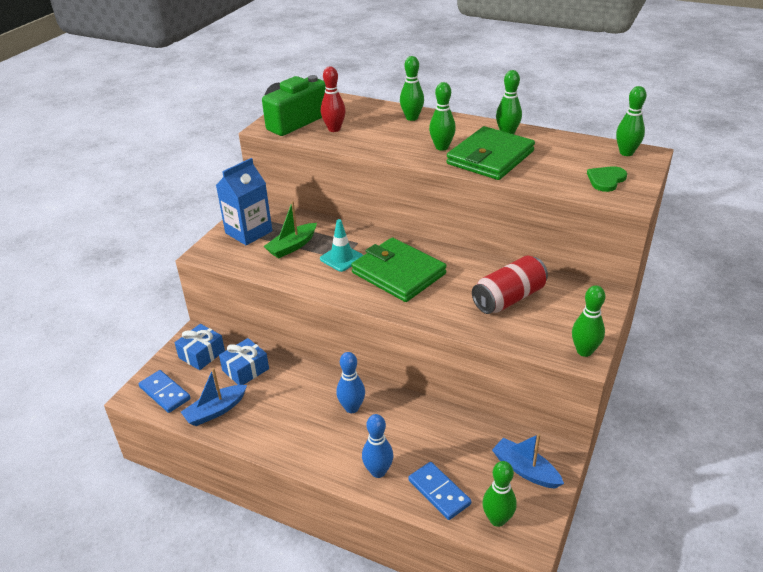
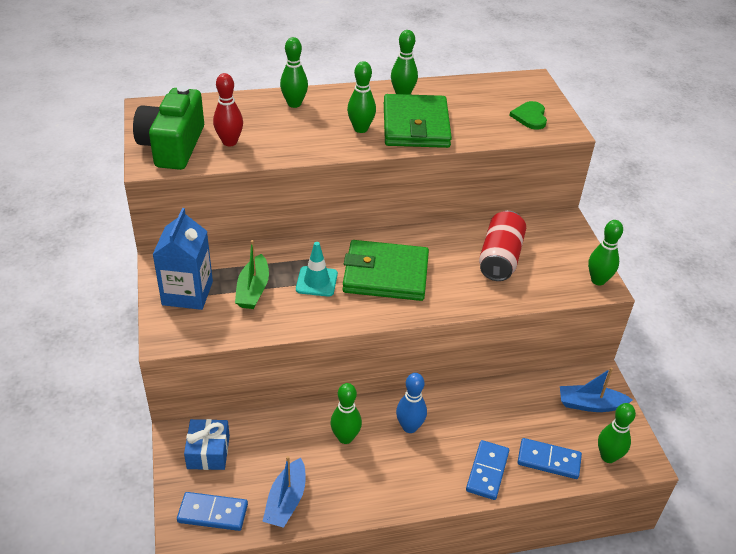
camera: 40 degrees left, 5 degrees up
blue gift [219,338,269,385] -> none
blue bowling pin [362,414,393,478] -> blue domino [466,440,509,500]
green bowling pin [616,86,647,156] -> green bowling pin moved to [330,383,362,444]

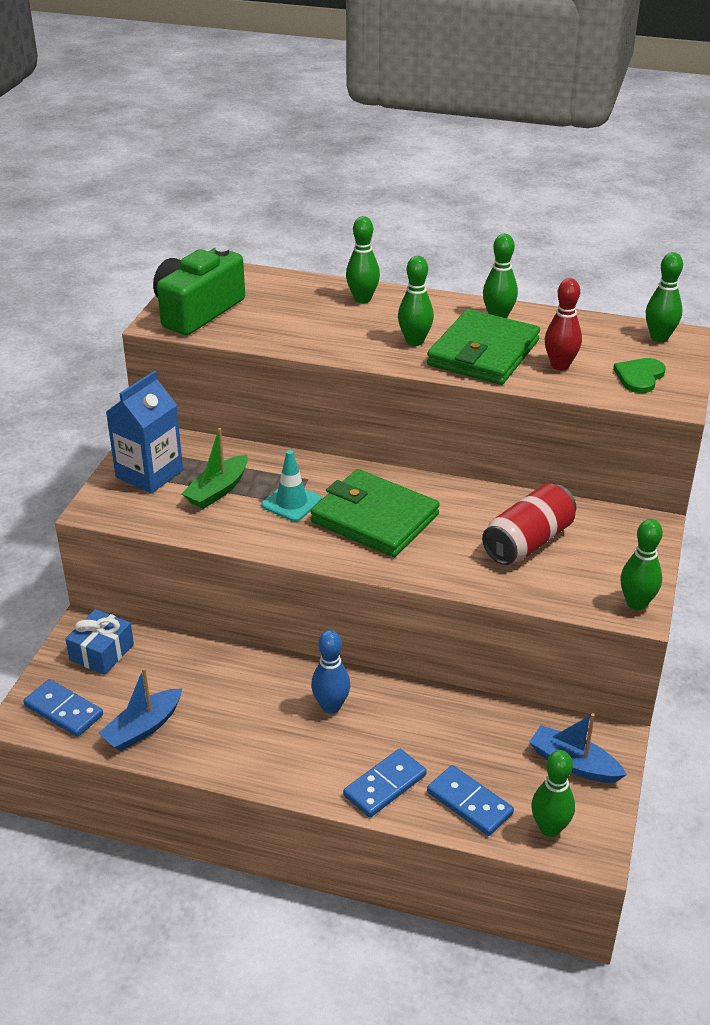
camera: 30 degrees right, 5 degrees down
red bowling pin [213,73,243,146] -> red bowling pin moved to [545,278,582,370]
green bowling pin [330,383,362,444] -> green bowling pin moved to [646,252,683,342]

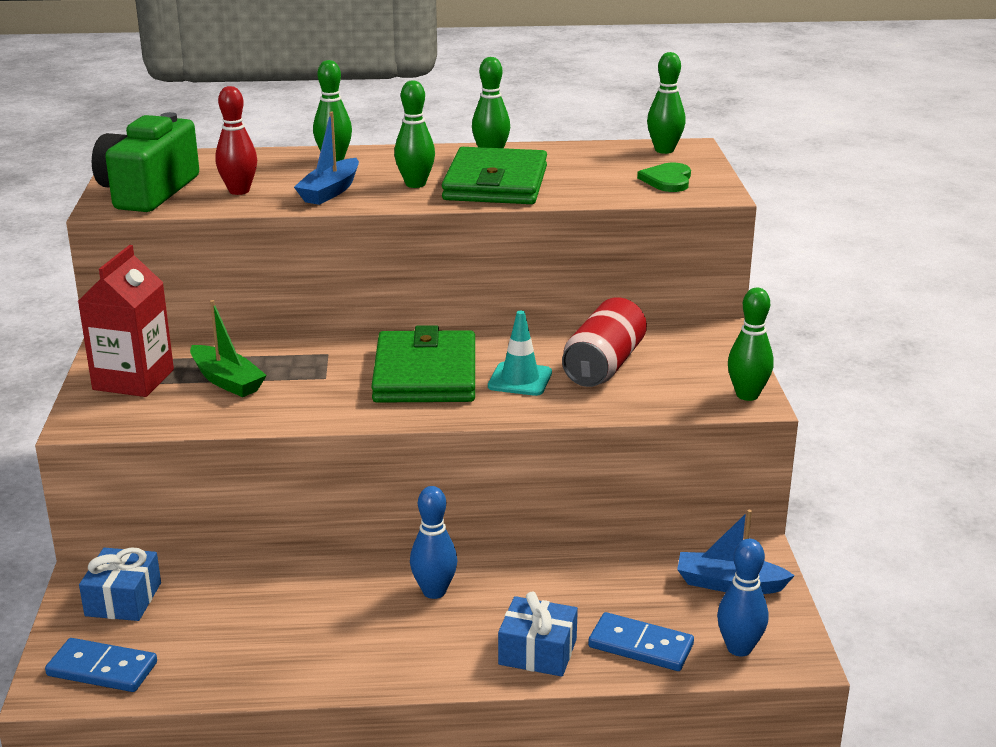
camera: 20 degrees left, 10 degrees down
blue boat [98,668,182,751] -> blue boat moved to [294,111,359,205]
blue carton [106,371,183,494] -> red carton [78,245,174,397]
green boat [181,428,248,509] -> green boat turned 60 degrees counterclockwise [190,300,267,397]
turquoise traffic cone [261,450,322,522] -> turquoise traffic cone moved to [488,311,552,396]
green wallet [311,469,440,557] -> green wallet turned 75 degrees clockwise [371,325,475,403]
blue domino [343,749,427,817] -> blue gift [498,592,578,677]
green bowling pin [531,750,575,837] -> blue bowling pin [717,539,768,656]
red bowling pin [545,278,582,370] -> red bowling pin moved to [215,86,257,195]

